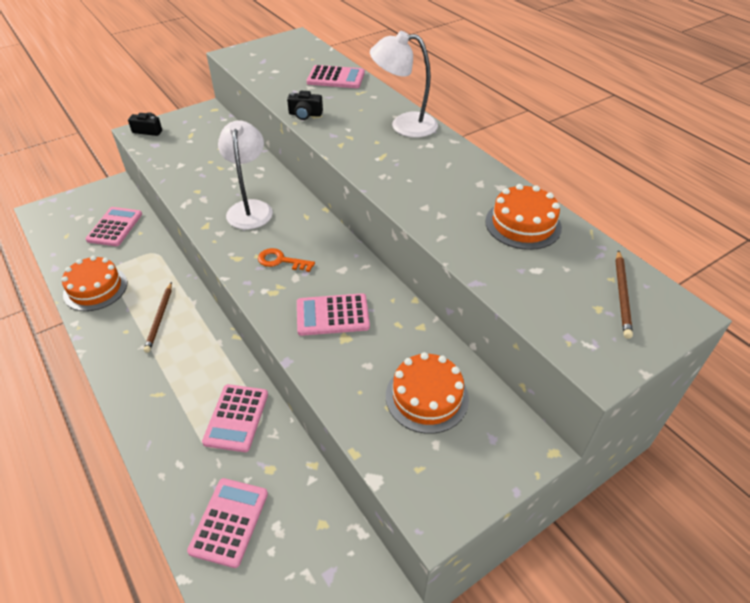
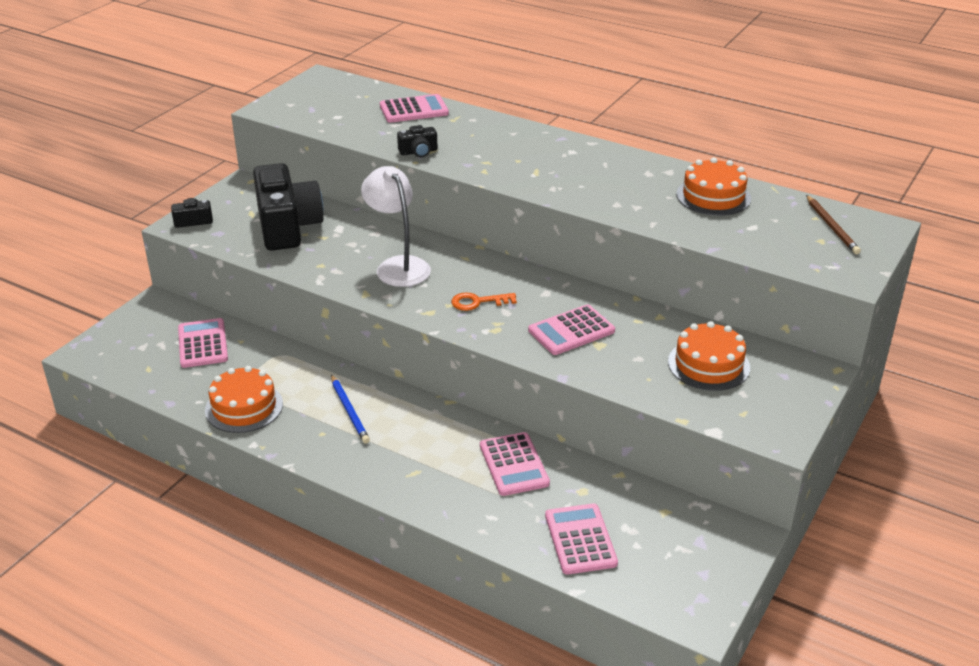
camera: 25 degrees left, 10 degrees down
brown pencil [144,282,172,353] -> blue pencil [331,375,370,444]
white lamp [370,31,438,138] -> none
none -> black camera [253,163,324,251]

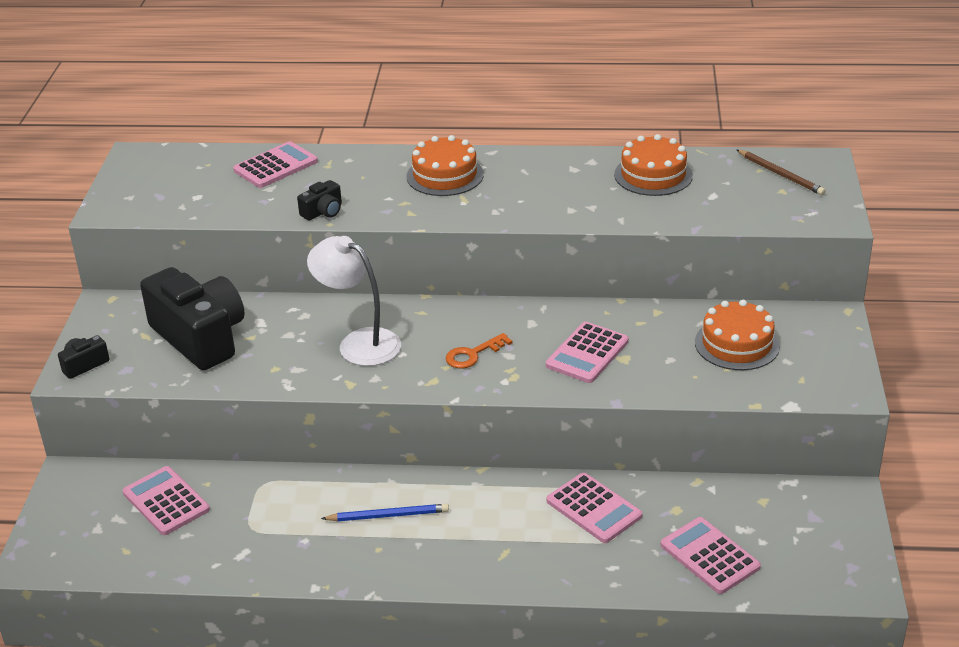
camera: 25 degrees left, 0 degrees up
orange cake [205,366,283,433] -> orange cake moved to [406,135,484,196]
blue pencil [331,375,370,444] -> blue pencil turned 45 degrees counterclockwise [321,504,449,521]

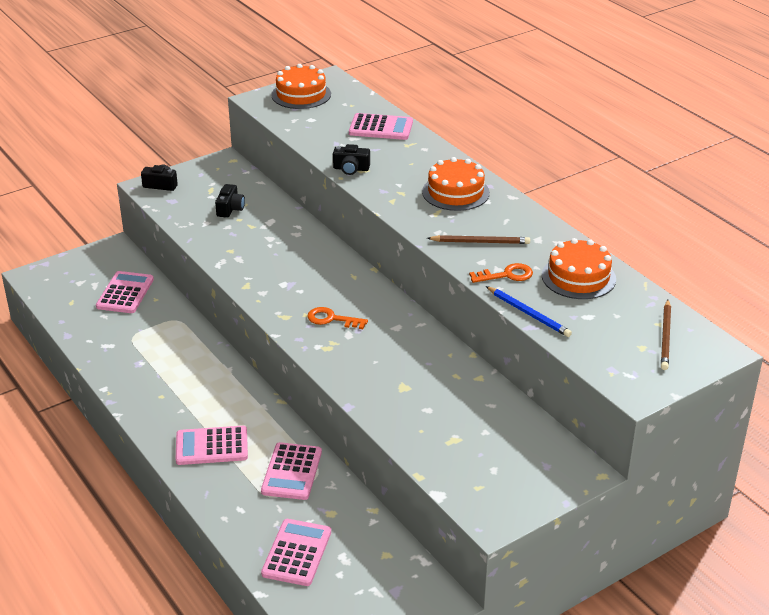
camera: 50 degrees right, 0 degrees up
black camera [140,267,244,370] -> black camera [215,184,245,218], size x0.42
white lamp [307,236,401,366] -> none
blue pencil [321,504,449,521] -> blue pencil moved to [486,286,572,337]
pink calculator [546,322,629,383] -> pink calculator moved to [176,426,248,465]
orange cake [695,300,780,370] -> orange cake moved to [271,64,331,109]
none -> brown pencil [427,235,530,244]
none -> orange key [469,263,533,283]

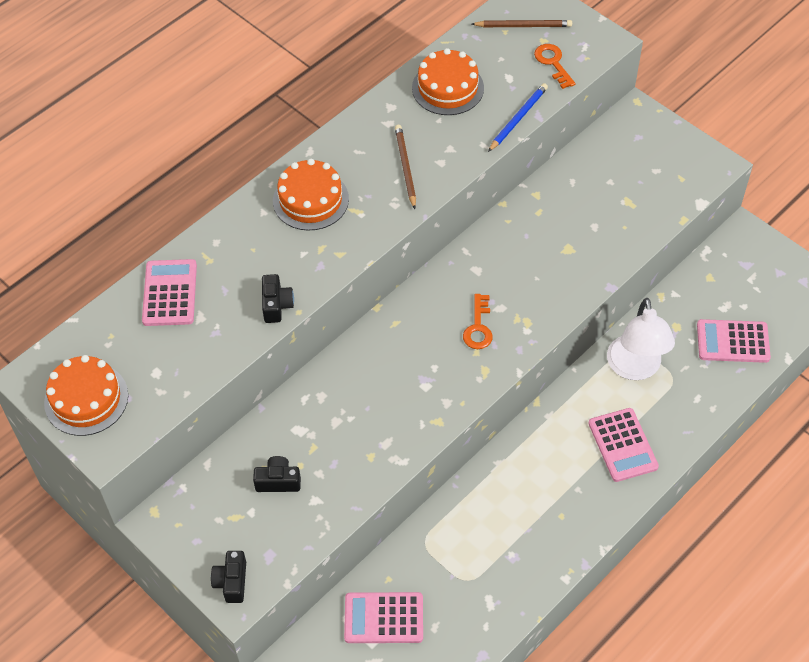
camera: 100 degrees left, 20 degrees up
pink calculator [261,442,322,500] -> white lamp [607,298,675,380]
orange key [469,263,533,283] -> orange key moved to [534,44,576,89]

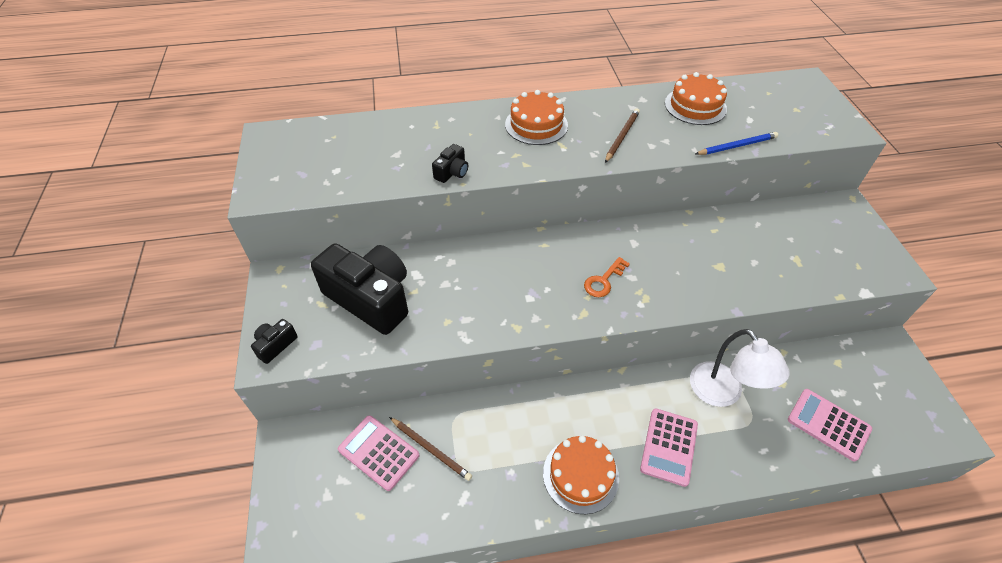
camera: 35 degrees right, 5 degrees down
orange cake [44,355,128,436] -> orange cake moved to [543,435,619,514]
pink calculator [142,259,197,326] -> none
black camera [253,456,301,492] -> black camera [311,243,408,335], size x2.37
brown pencil [471,20,572,27] -> brown pencil moved to [389,417,472,481]
orange key [534,44,576,89] -> none
white lamp [607,298,675,380] -> white lamp turned 60 degrees counterclockwise [690,329,790,407]

